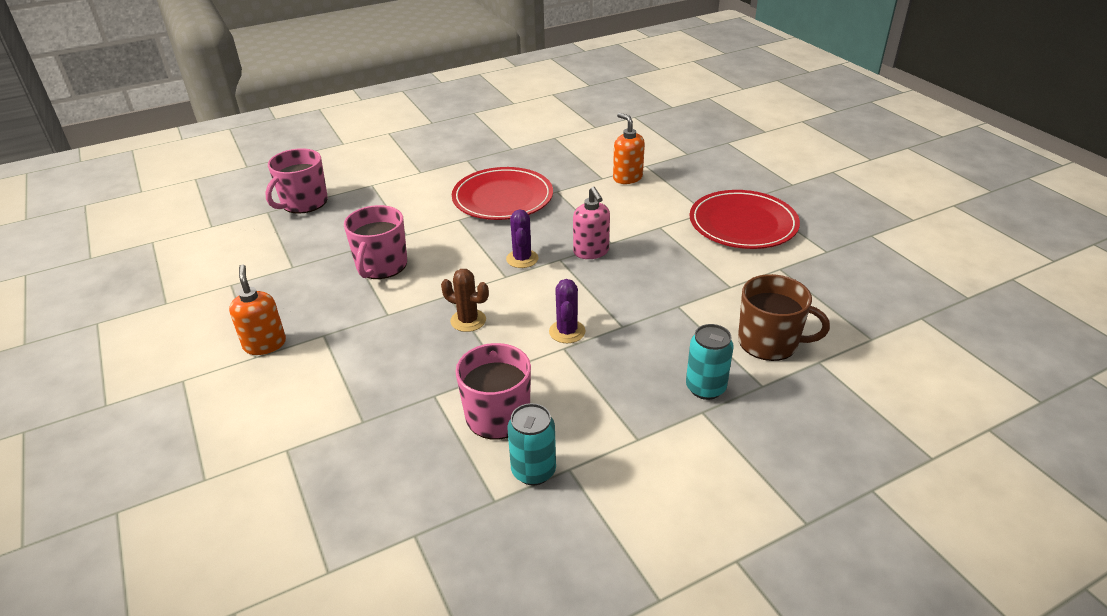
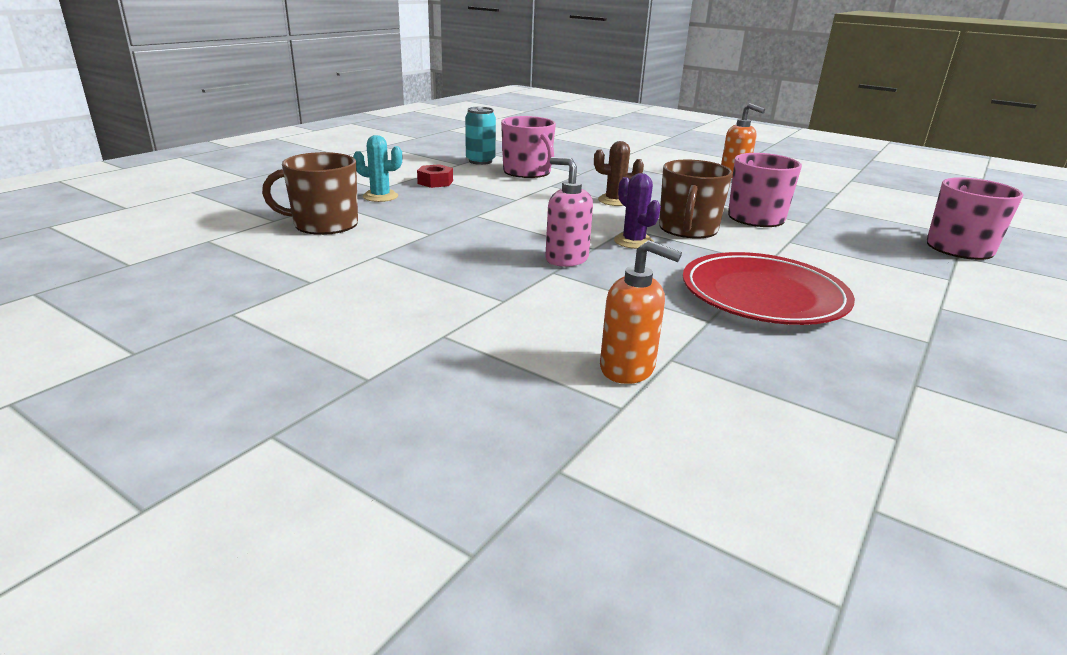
camera: 150 degrees right, 10 degrees down
purple cactus [549,279,585,343] -> none
turquoise can [686,324,734,400] -> turquoise cactus [353,135,402,202]
red plate [690,190,800,249] -> none
none -> red nut [417,164,453,188]
none -> brown mug [659,160,733,238]

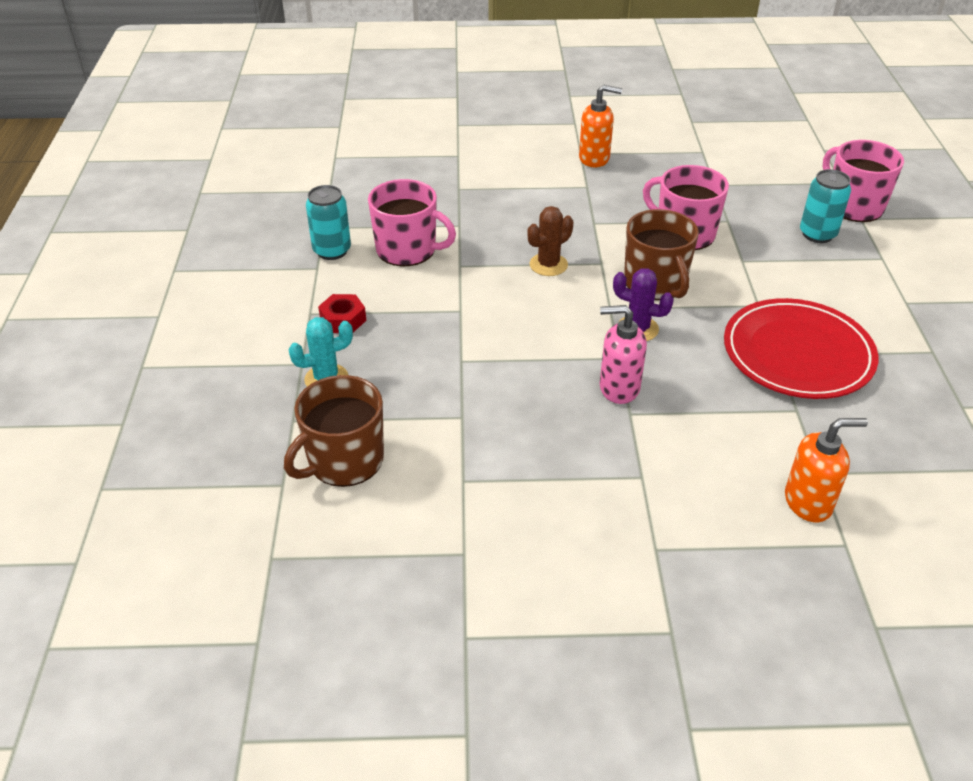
camera: 35 degrees left, 15 degrees up
none -> turquoise can [800,169,851,243]

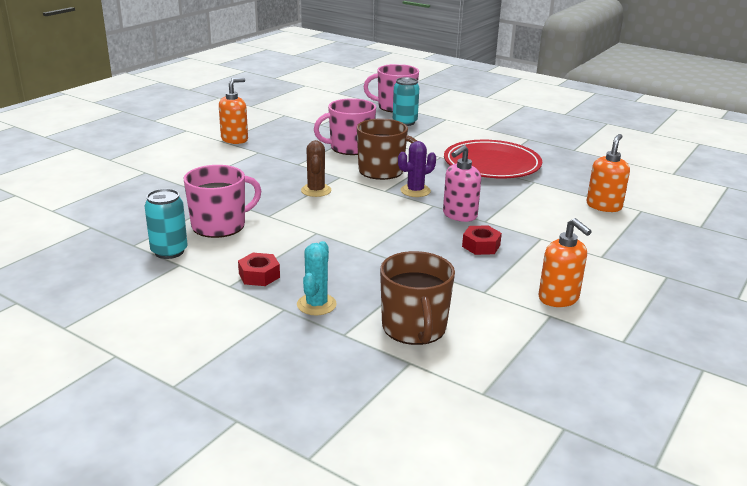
camera: 55 degrees left, 15 degrees down
none -> red nut [462,225,502,255]
none -> orange soap dispenser [539,218,592,307]

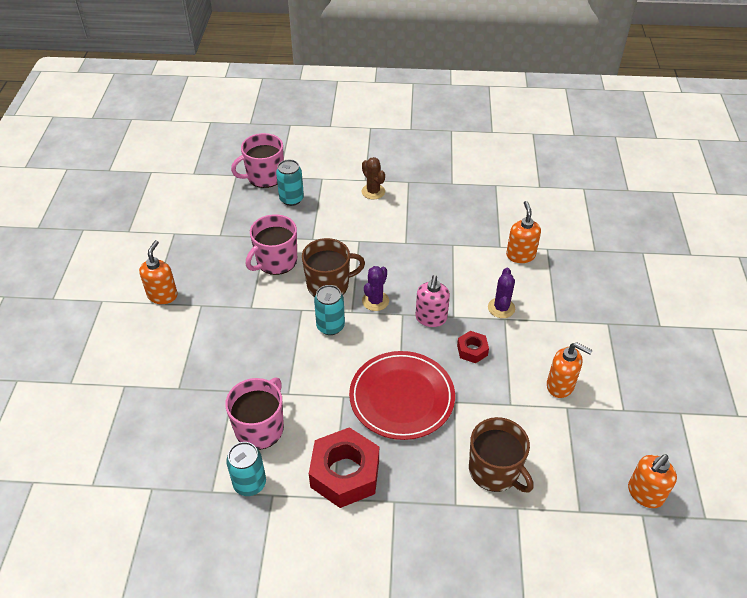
camera: 30 degrees left, 20 degrees up
red nut [238,253,280,286] -> red nut [309,427,379,508], size x2.04
turquoise cactus [297,241,337,315] -> none
brown cactus [301,140,331,197] -> brown cactus moved to [362,157,385,199]
red plate [444,140,542,178] -> red plate moved to [349,351,455,440]
none -> turquoise can [314,285,345,335]
none -> purple cactus [488,268,515,318]
none -> orange soap dispenser [628,454,677,508]

